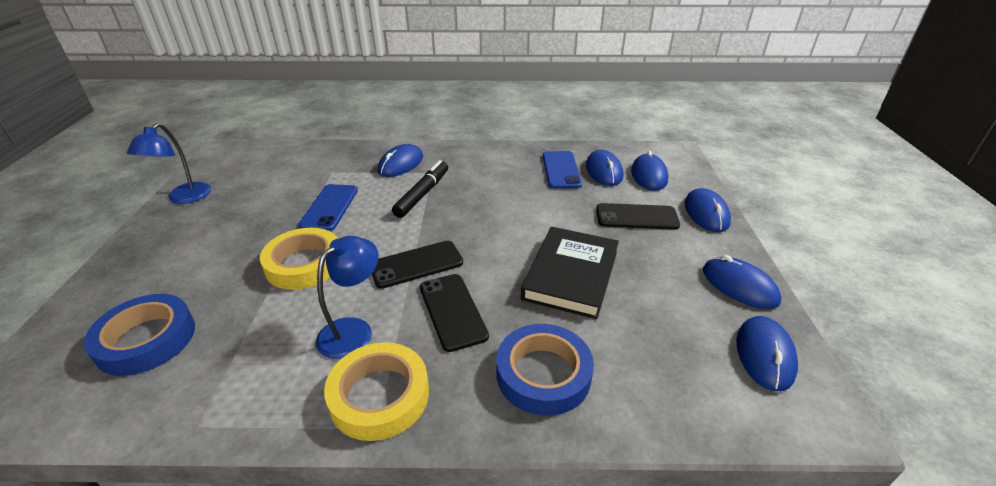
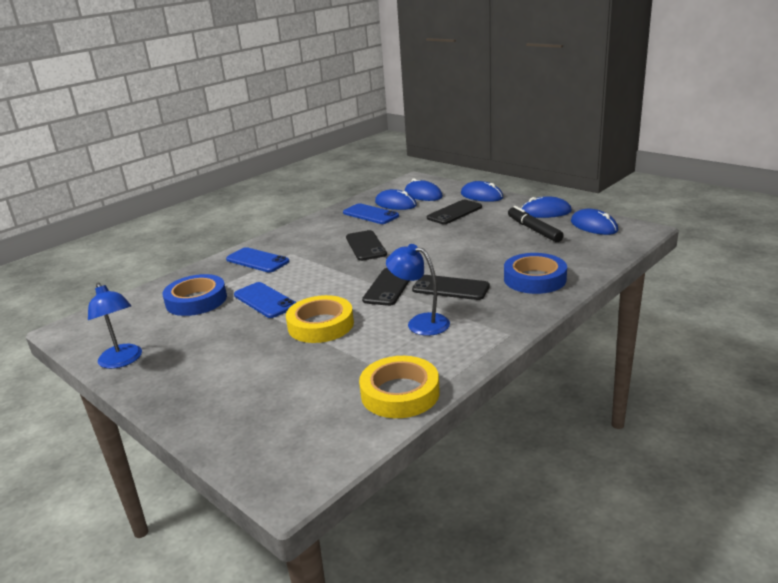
camera: 45 degrees left, 10 degrees down
blue tape [84,294,195,376] -> blue tape moved to [163,274,227,316]
blue lamp [316,236,379,359] -> blue lamp turned 45 degrees counterclockwise [386,244,450,336]
yellow tape [324,342,429,441] -> yellow tape moved to [359,356,440,418]
blue mouse [378,144,423,177] -> blue phone [226,247,289,272]
black marker [392,160,448,218] -> black marker moved to [508,206,564,242]
black book [521,227,619,319] -> none
none -> black phone [346,230,387,261]

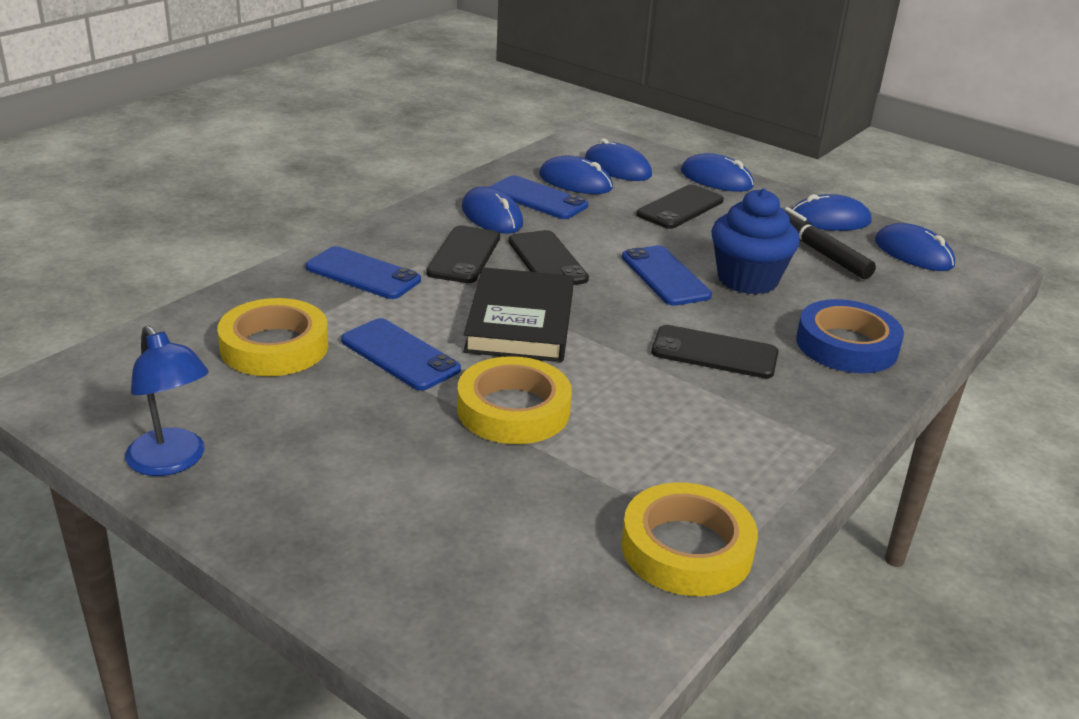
camera: 10 degrees left, 5 degrees up
blue tape [163,274,227,316] -> yellow tape [217,298,328,376]
black phone [362,268,409,306] -> black phone moved to [426,225,500,283]
blue lamp [386,244,450,336] -> none
none -> blue mouse [462,186,523,234]
none -> black book [463,267,574,362]
none -> blue phone [622,245,712,306]
none -> blue cupcake [711,189,800,295]

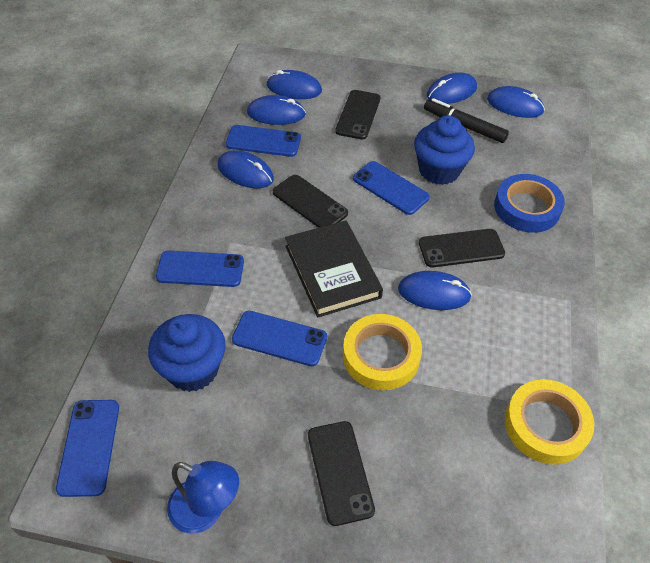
camera: 25 degrees left, 20 degrees up
yellow tape [217,298,328,376] -> blue cupcake [148,314,226,392]
black phone [426,225,500,283] -> black phone moved to [308,421,375,526]
blue mouse [681,153,754,192] -> blue mouse moved to [398,271,472,310]
none -> blue phone [56,400,119,497]

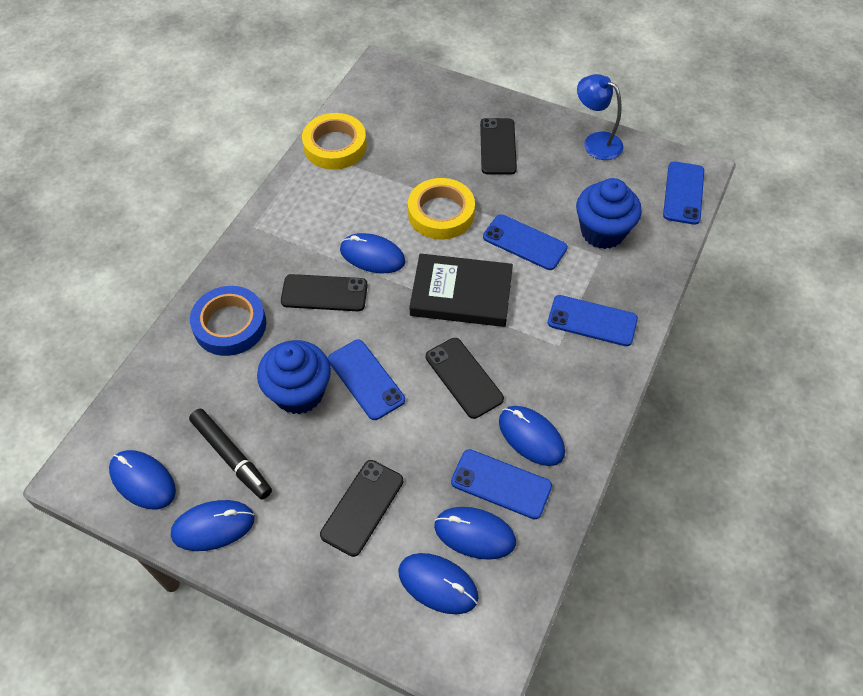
camera: 165 degrees left, 5 degrees up
black book [285,220,383,318] -> black book turned 75 degrees counterclockwise [410,253,513,327]

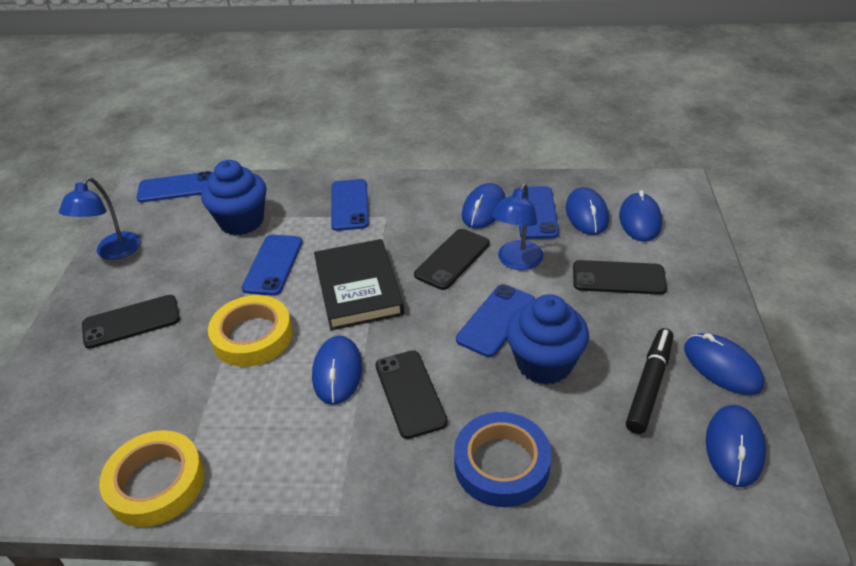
camera: 110 degrees left, 15 degrees down
none -> blue lamp [492,183,544,270]

